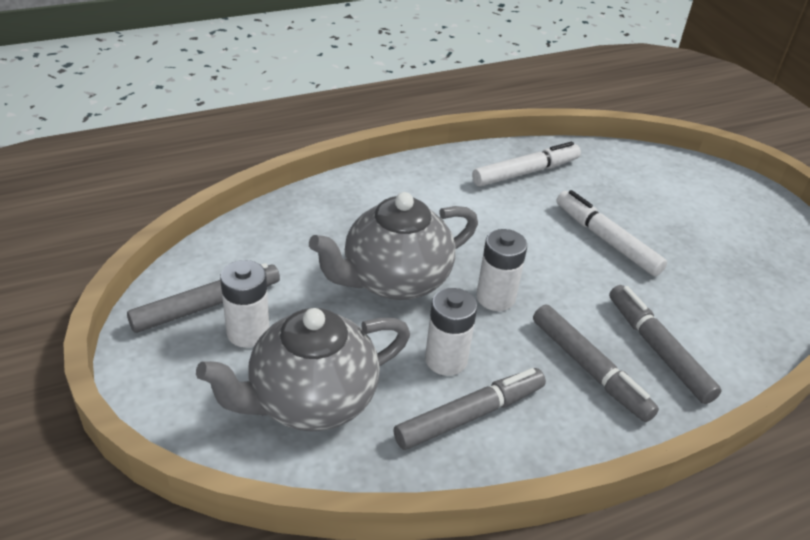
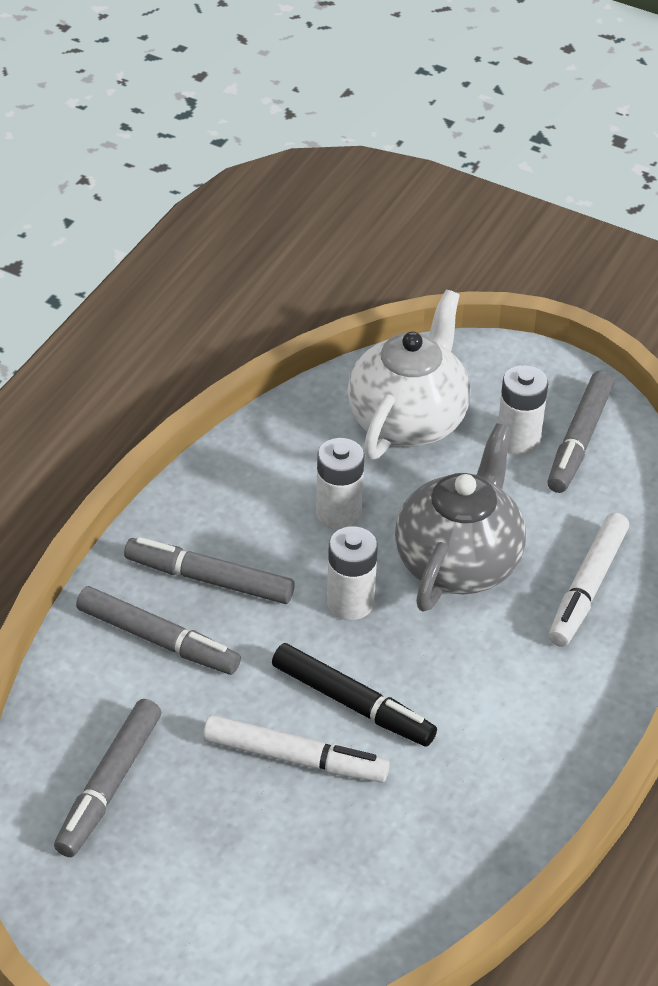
camera: 145 degrees right, 5 degrees up
grey teapot [196,308,410,431] -> white teapot [347,290,470,459]
grey marker [393,368,546,450] -> grey marker moved to [54,699,161,857]
white marker [472,142,581,186] -> white marker moved to [548,513,629,647]
none -> black marker [272,643,437,747]

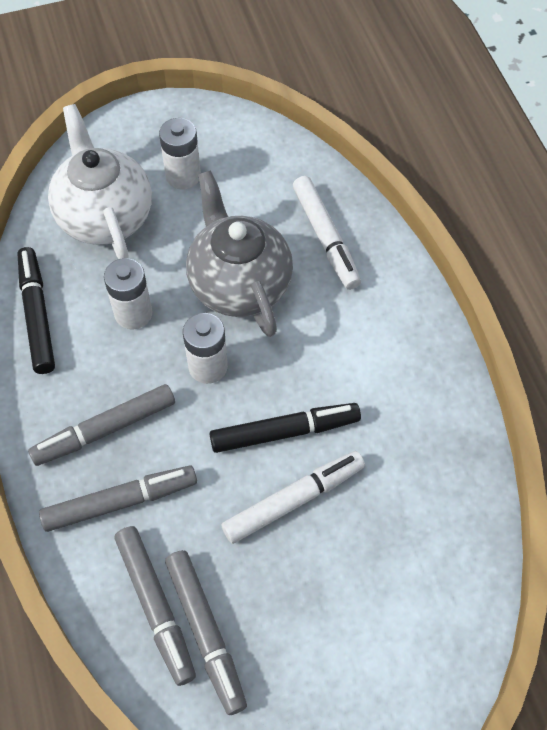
camera: 45 degrees left, 15 degrees up
grey marker [547,371,614,493] -> grey marker moved to [115,526,196,686]
none -> black marker [17,247,55,374]

